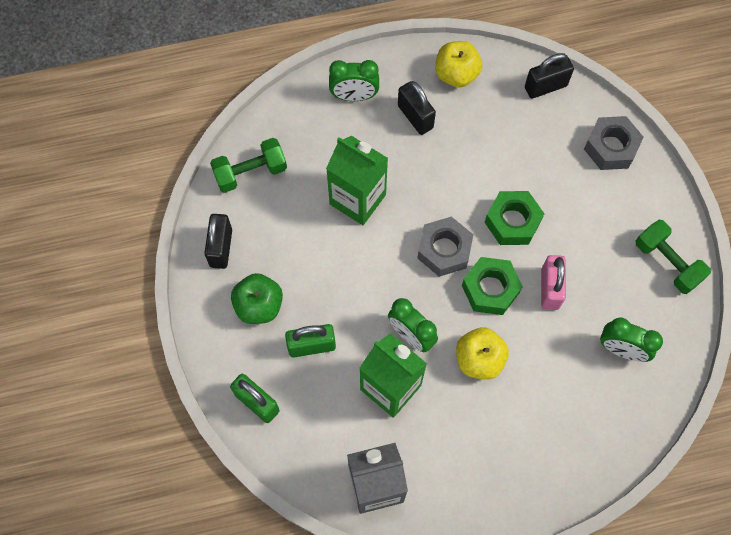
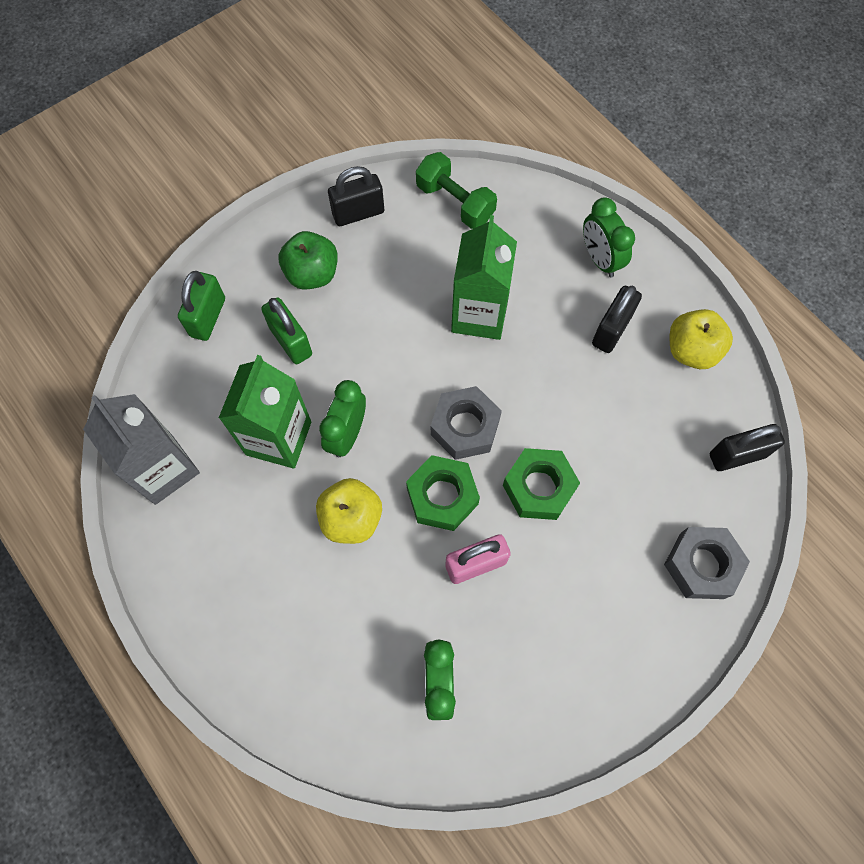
camera: 65 degrees right, 0 degrees up
black padlock [525,53,574,99] -> black padlock turned 60 degrees counterclockwise [710,424,785,471]
green dumbbell [636,220,711,294] -> none

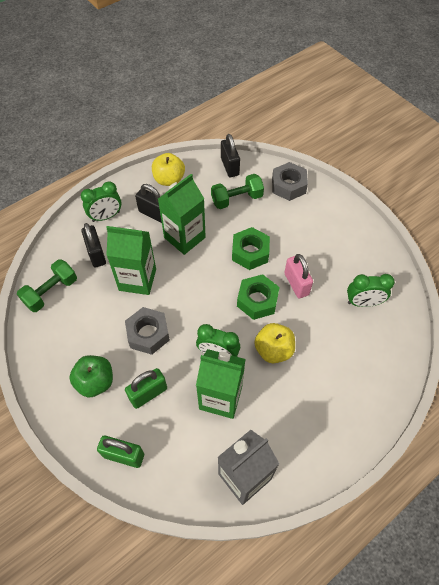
camera: 90 degrees left, 10 degrees down
black padlock [328,166,384,226] -> black padlock moved to [81,223,106,267]
grey nut [431,386,502,460] -> grey nut moved to [125,307,170,355]
none -> green carton [158,174,206,255]
none -> green dumbbell [211,174,264,209]

